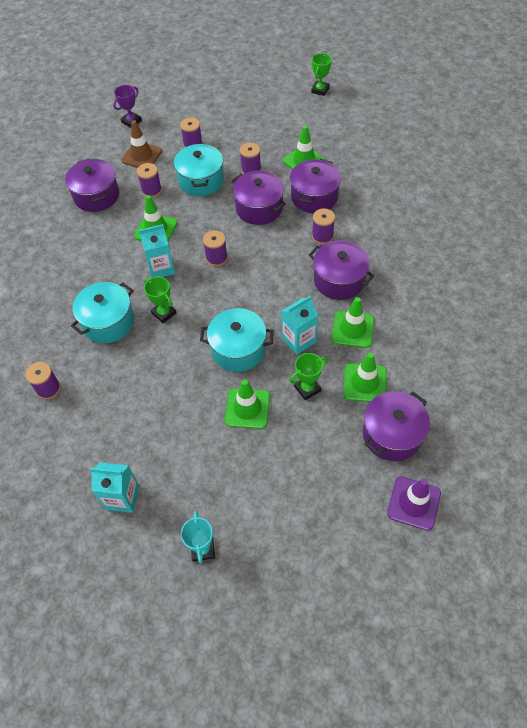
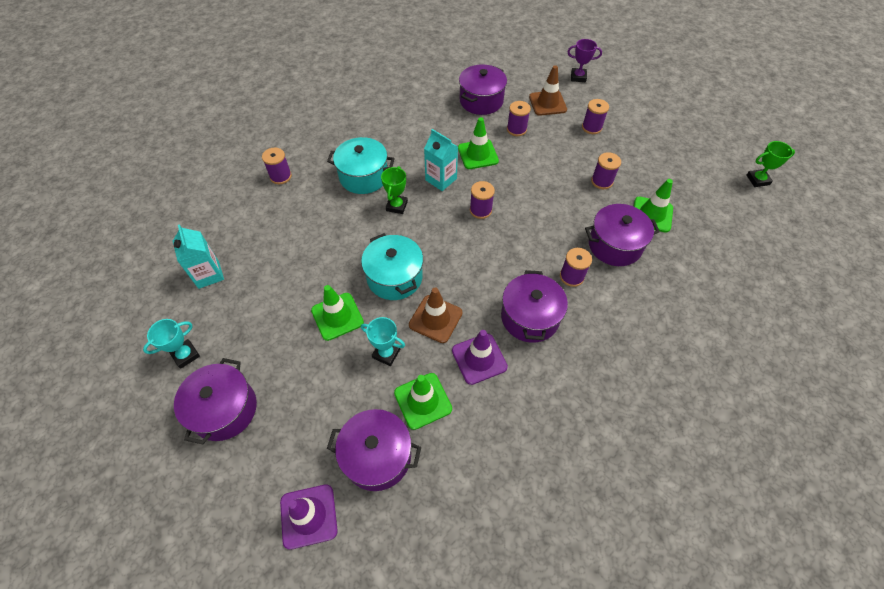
camera: 55 degrees right, 0 degrees up
turquoise pot [174,143,224,196] -> none
purple pot [232,170,286,225] -> purple pot moved to [174,358,257,444]
turquoise carton [281,296,318,355] -> brown traffic cone [409,288,463,343]
green trophy [289,353,328,400] -> turquoise trophy [361,317,405,366]
green traffic cone [332,297,374,348] -> purple traffic cone [452,330,508,385]

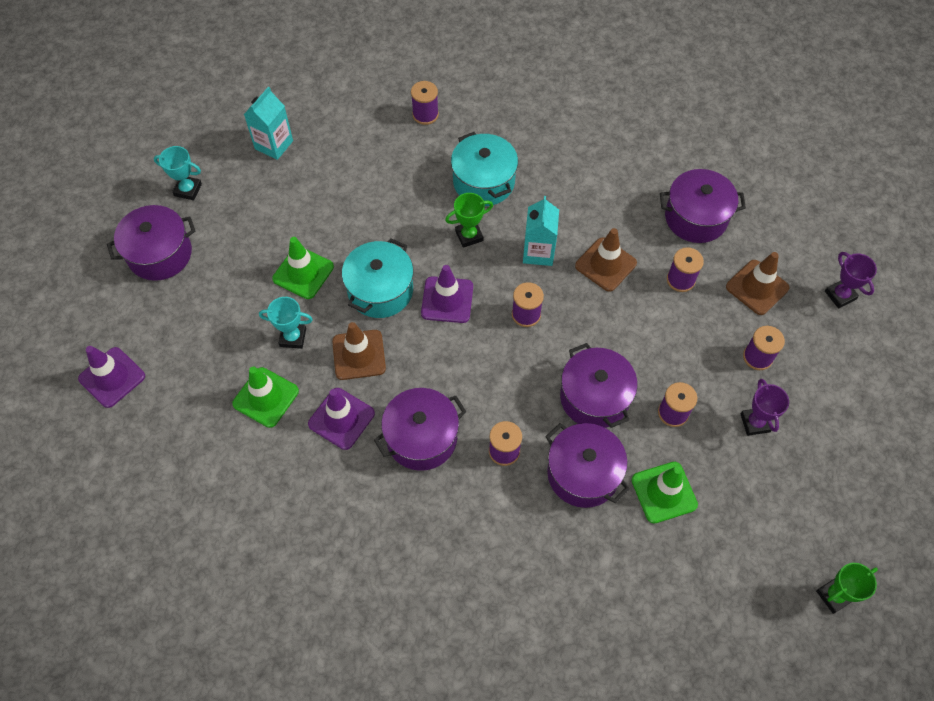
camera: 55 degrees right, 5 degrees up
purple pot [327,409,421,491] -> purple pot moved to [560,343,637,428]
turquoise trophy [361,317,405,366] -> turquoise trophy turned 75 degrees counterclockwise [259,297,313,349]
green traffic cone [458,117,499,169] -> brown traffic cone [575,228,637,292]
green trophy [746,141,795,187] -> green trophy turned 75 degrees counterclockwise [816,563,878,614]
none -> purple traffic cone [421,265,473,323]
none -> purple trophy [741,379,789,436]

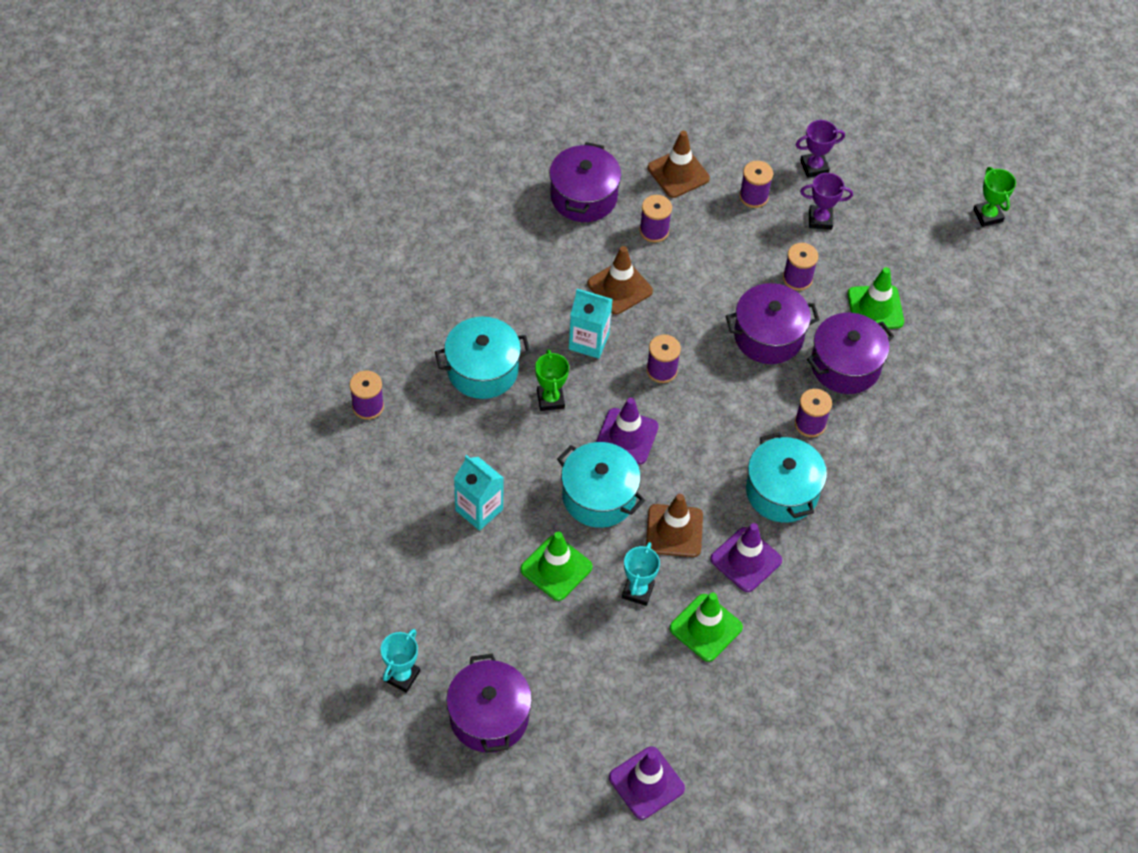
camera: 80 degrees left, 5 degrees down
turquoise carton [244,87,293,160] -> turquoise carton moved to [454,455,504,531]
purple pot [374,388,466,471] -> turquoise pot [746,432,827,522]
purple trophy [825,252,877,308] -> purple trophy moved to [796,120,845,178]

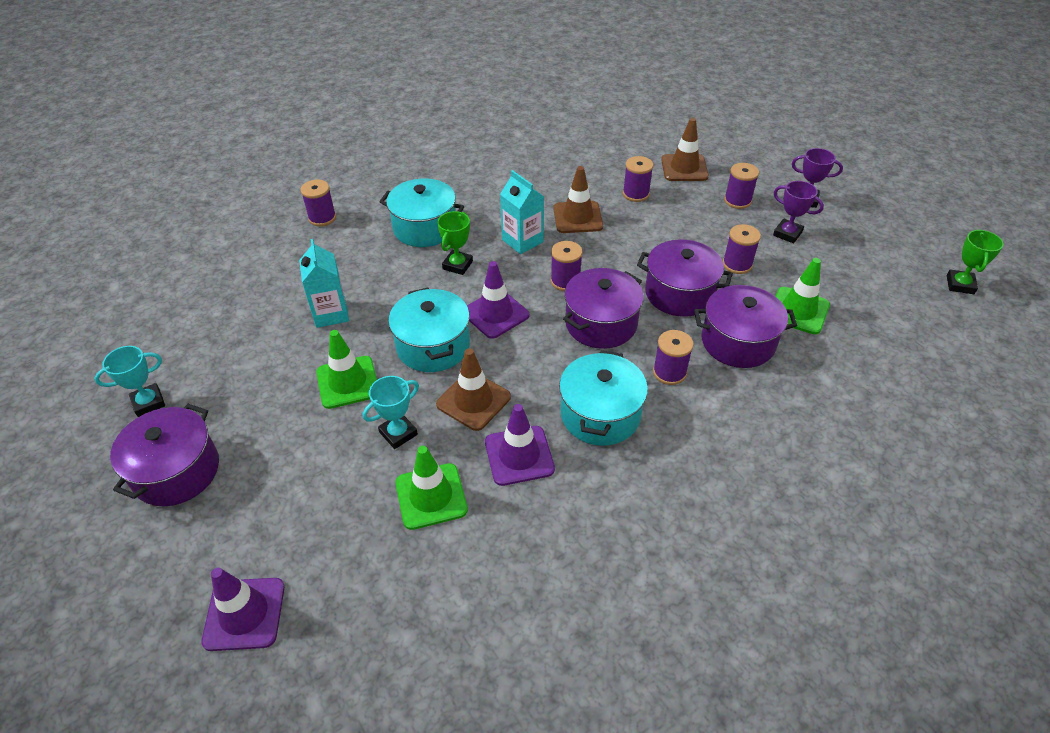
camera: 35 degrees right, 10 degrees down
purple pot [549,142,621,222] -> purple pot moved to [563,268,644,349]

